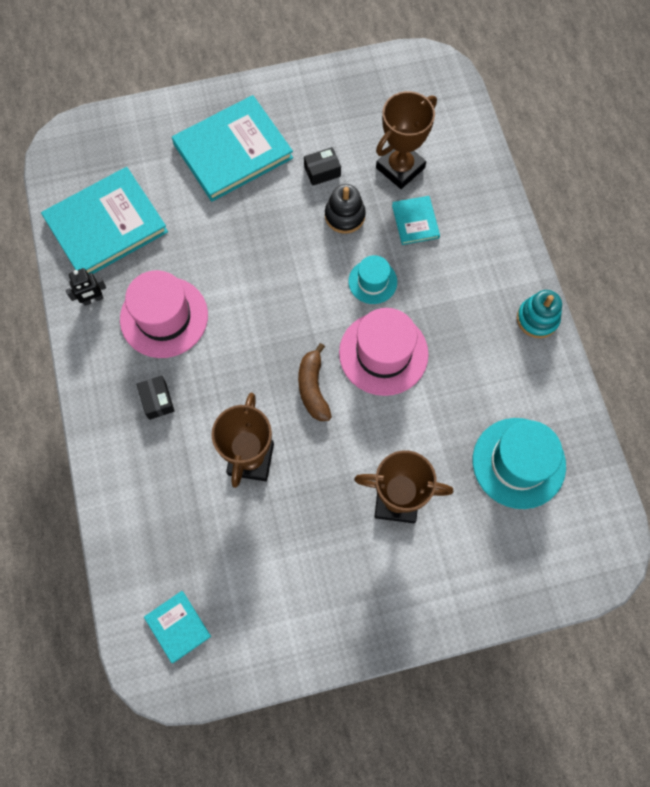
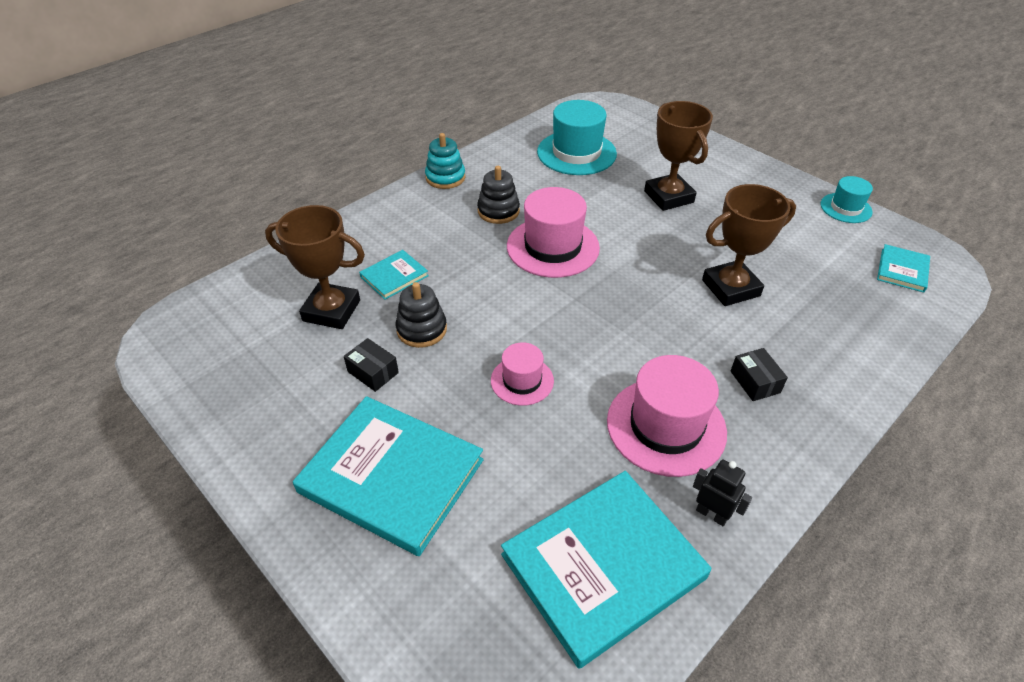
camera: 120 degrees left, 25 degrees down
turquoise book [41,167,168,274] -> turquoise book turned 60 degrees counterclockwise [501,471,711,669]
black box [136,375,174,420] -> black box turned 60 degrees counterclockwise [731,348,788,401]
brown banana [298,343,332,421] -> none
turquoise hat [348,255,397,304] -> turquoise hat moved to [821,176,873,223]
none -> black stacking toy [477,166,520,224]
none -> pink hat [491,342,554,406]

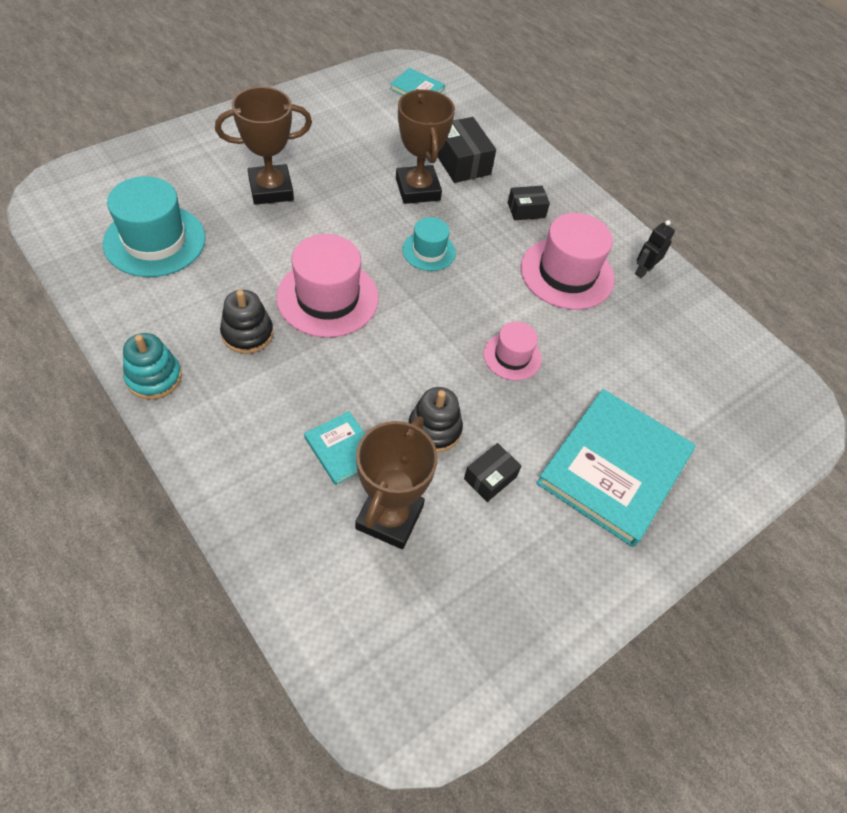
camera: 90 degrees left, 10 degrees up
turquoise book [501,471,711,669] -> none
turquoise hat [821,176,873,223] -> turquoise hat moved to [402,217,456,271]
none -> black box [438,117,496,183]

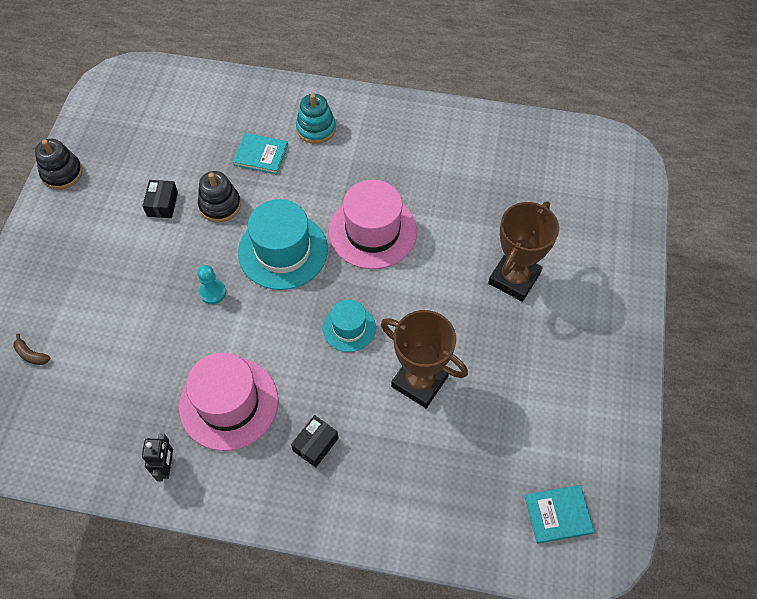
camera: 145 degrees right, 5 degrees up
turquoise hat [103,176,205,277] -> turquoise hat moved to [238,199,328,290]
turquoise stacking toy [123,333,182,400] -> turquoise stacking toy moved to [296,94,336,144]
black stacking toy [220,290,273,354] -> black stacking toy moved to [35,139,83,190]
brown trophy [355,416,438,549] -> none
black box [438,117,496,183] -> none
pink hat [483,322,542,381] -> turquoise pawn [197,265,226,304]
turquoise book [536,389,695,547] -> none
none -> brown banana [13,334,51,365]

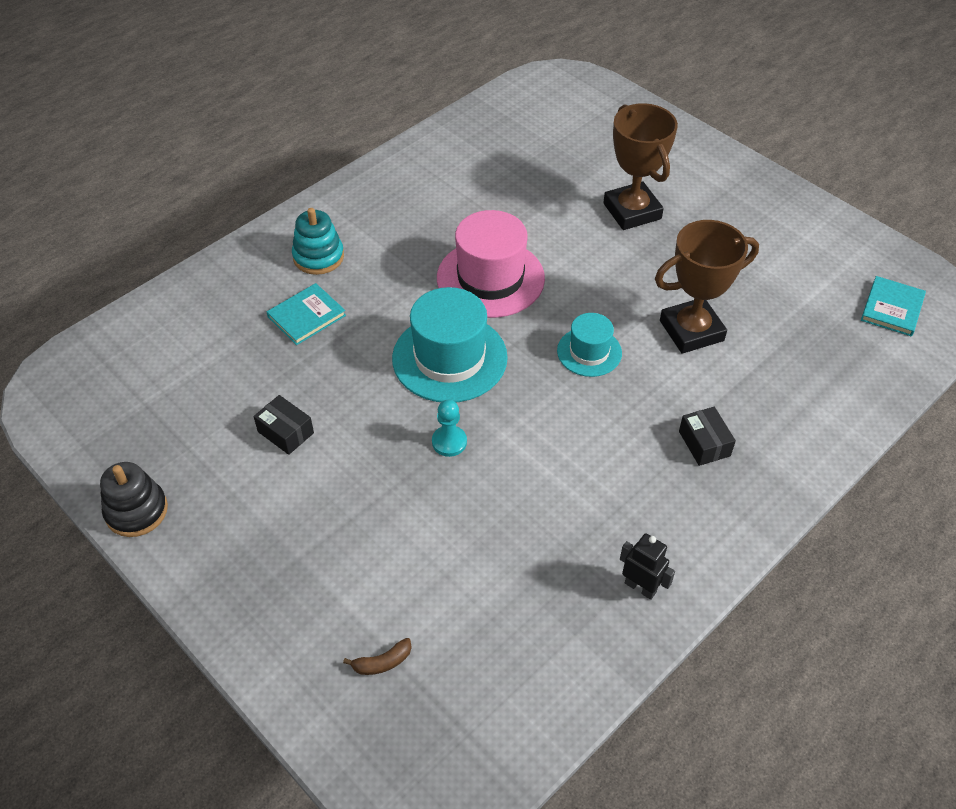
camera: 55 degrees left, 10 degrees down
pink hat [179,353,278,451] -> none
black stacking toy [198,171,241,222] -> none

